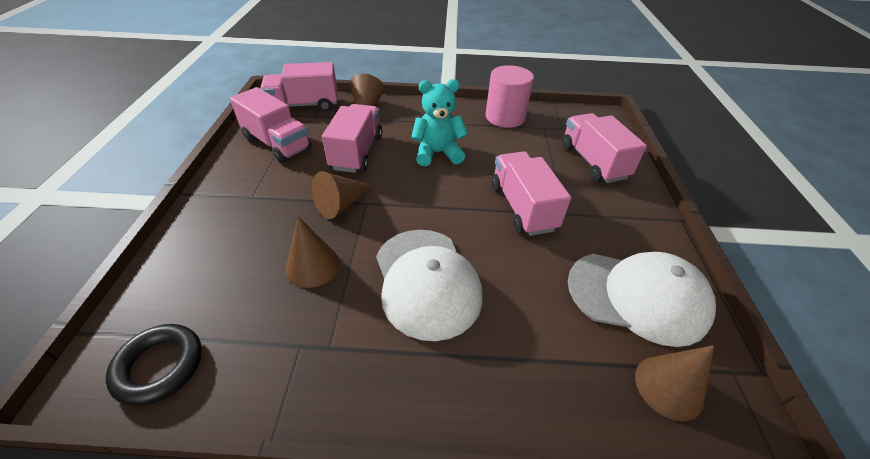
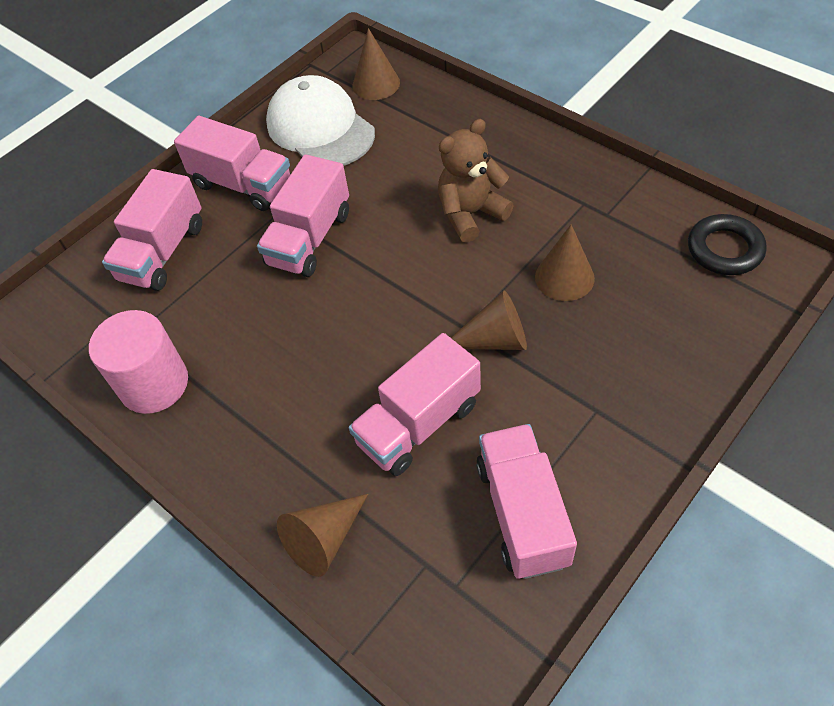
camera: 135 degrees left, 10 degrees up
pink truck [260,62,337,111] -> pink truck moved to [174,116,291,211]
white cap [376,230,482,341] -> brown teddy bear [438,119,514,242]
turquoise teddy bear [411,79,468,166] -> none

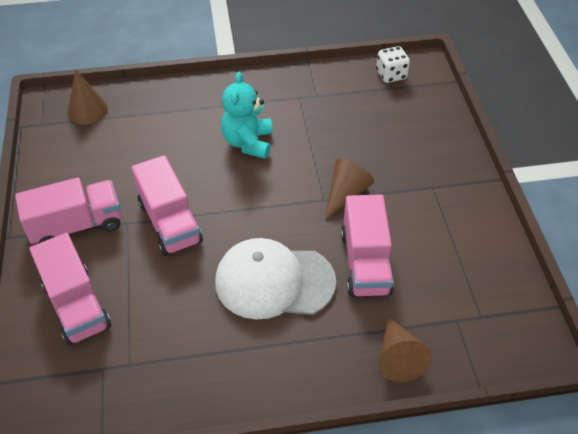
camera: 55 degrees left, 5 degrees down
pink cylinder [89,310,188,414] -> none
white cap [266,75,375,166] -> white cap moved to [215,238,336,319]
brown teddy bear [438,119,514,242] -> turquoise teddy bear [221,71,273,159]
pink truck [476,424,577,579] -> none
brown cone [535,225,595,301] -> none
black ring [688,214,767,275] -> white dice [376,46,410,83]

